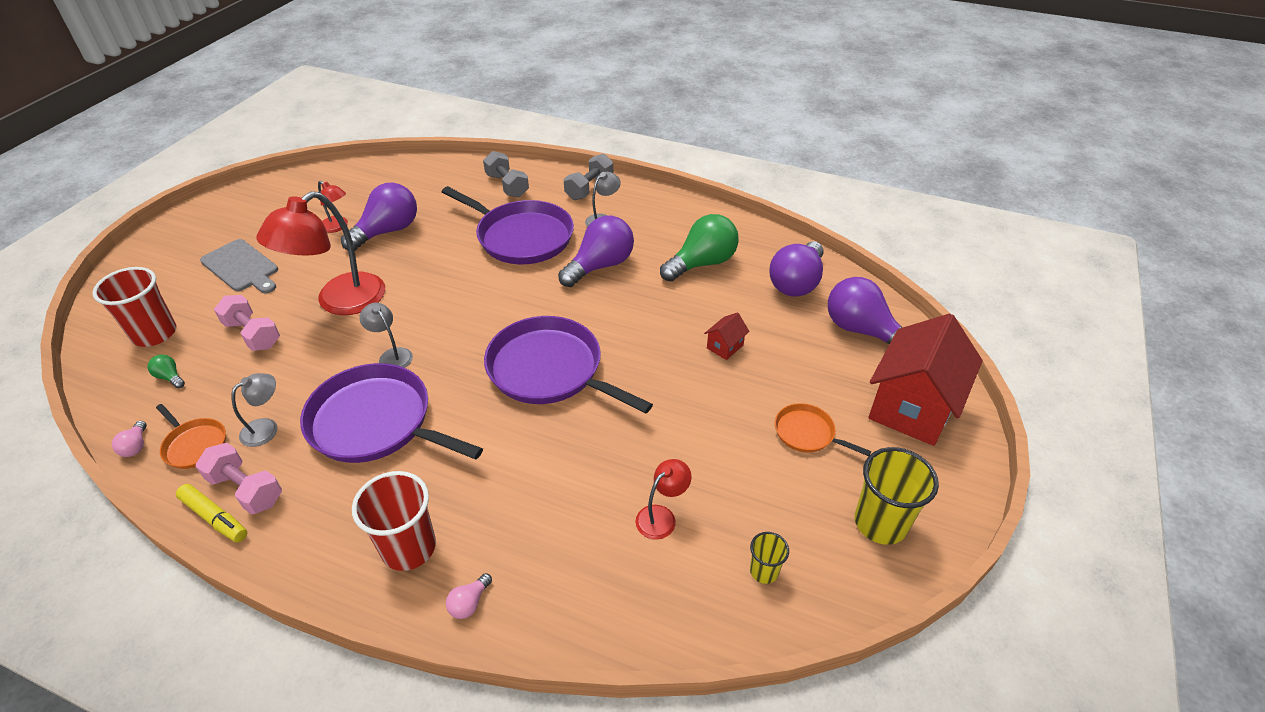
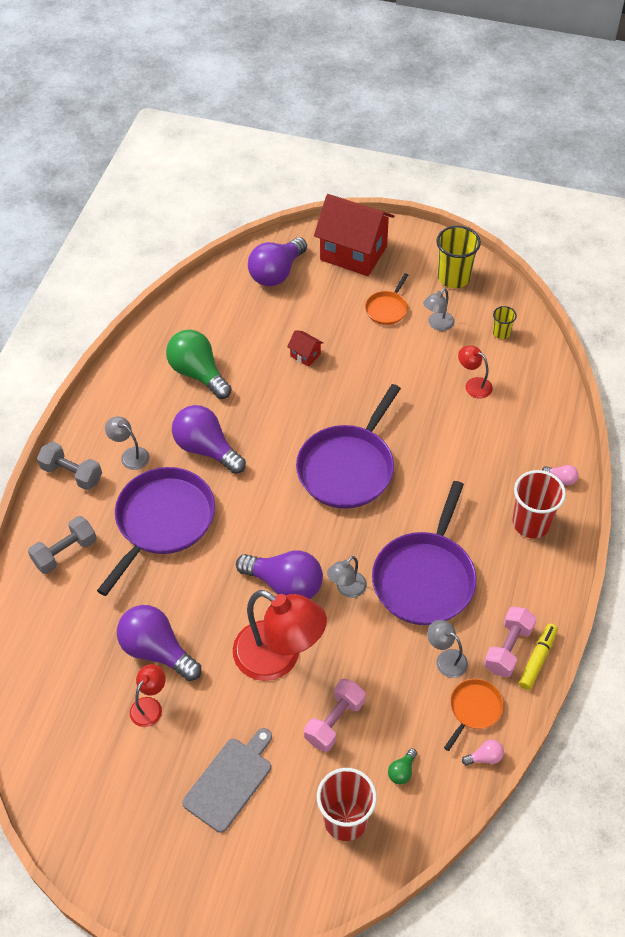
camera: 95 degrees left, 10 degrees up
purple light bulb [769,241,824,296] -> purple light bulb moved to [236,550,323,599]
none -> grey lamp [423,288,454,331]

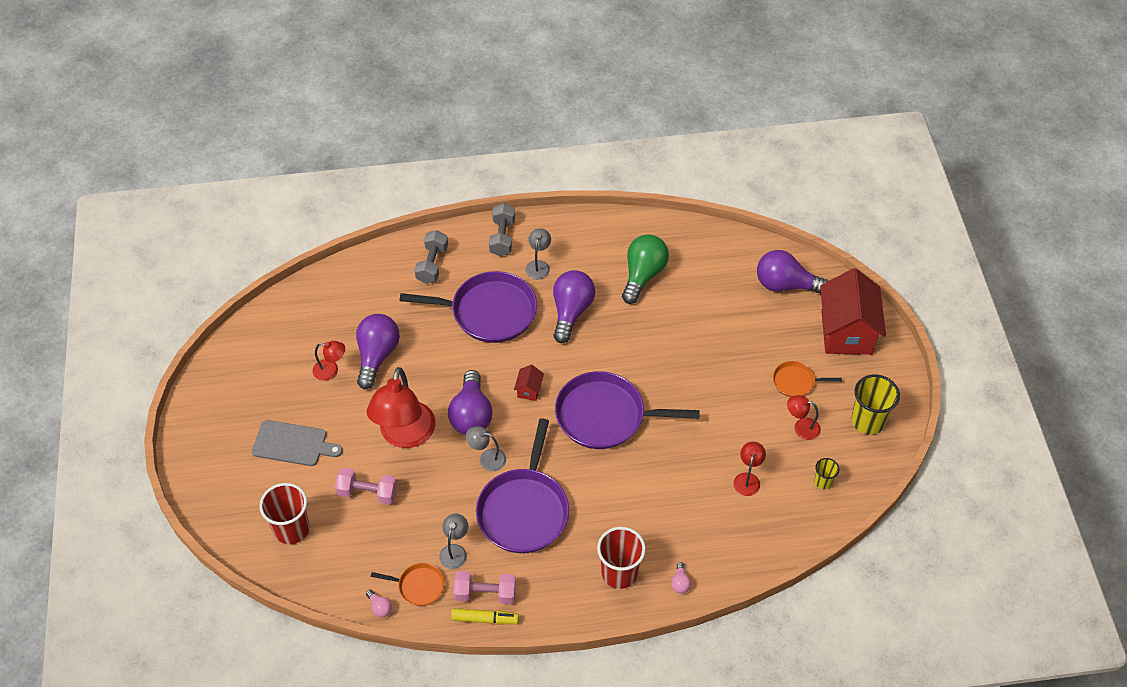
camera: 65 degrees right, 0 degrees up
grey dumbbell [28,516,97,574] -> grey dumbbell turned 75 degrees clockwise [414,230,448,284]
red house [287,330,323,367] -> red house moved to [514,365,544,401]
purple pan [372,481,476,625] -> purple pan turned 75 degrees counterclockwise [476,418,569,553]
green light bulb [388,748,417,784] -> none
grey lamp [423,288,454,331] -> red lamp [787,395,821,440]

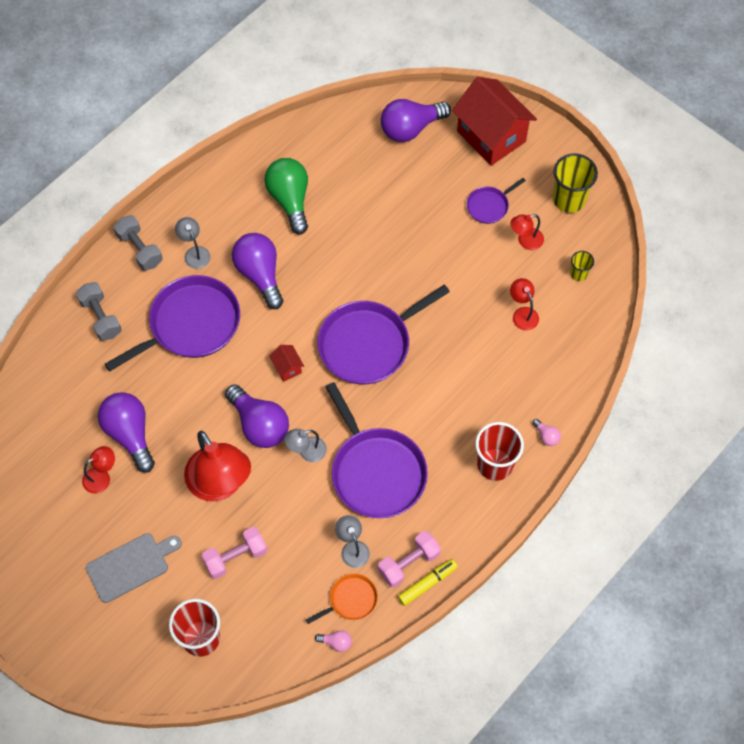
camera: 40 degrees left, 10 degrees up
orange pan [773,361,842,397] -> purple pan [467,178,526,224]

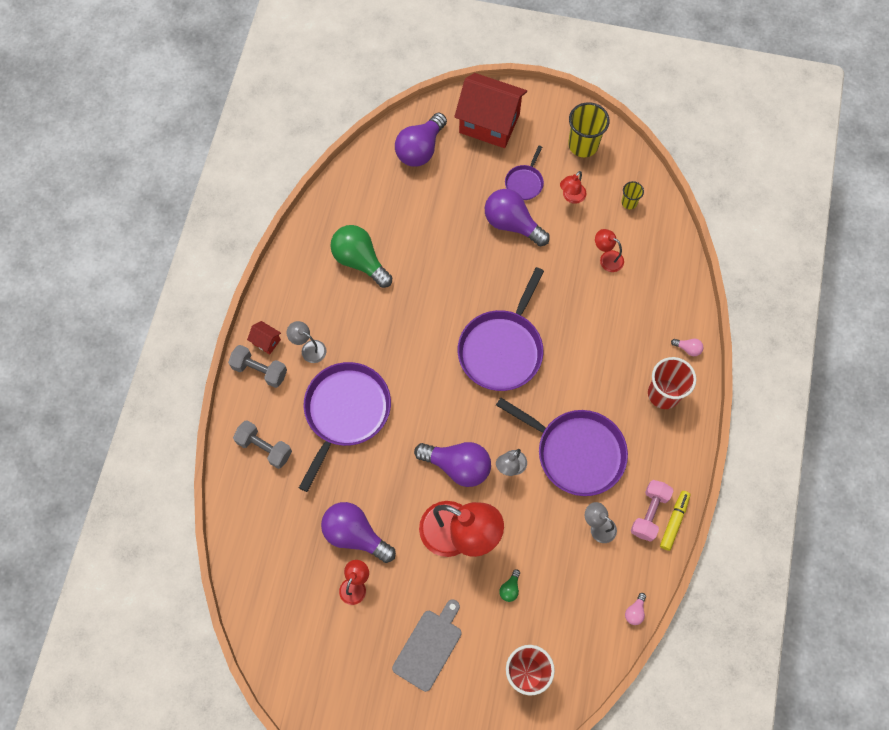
camera: 30 degrees left, 5 degrees up
pink dumbbell [201,527,267,579] -> green light bulb [499,569,520,602]
purple light bulb [232,233,283,309] -> purple light bulb moved to [485,189,550,246]
red house [269,345,304,382] -> red house moved to [247,321,281,354]
orange pan [306,574,378,624] -> none
pink light bulb [315,631,352,652] -> pink light bulb turned 135 degrees clockwise [625,593,646,625]

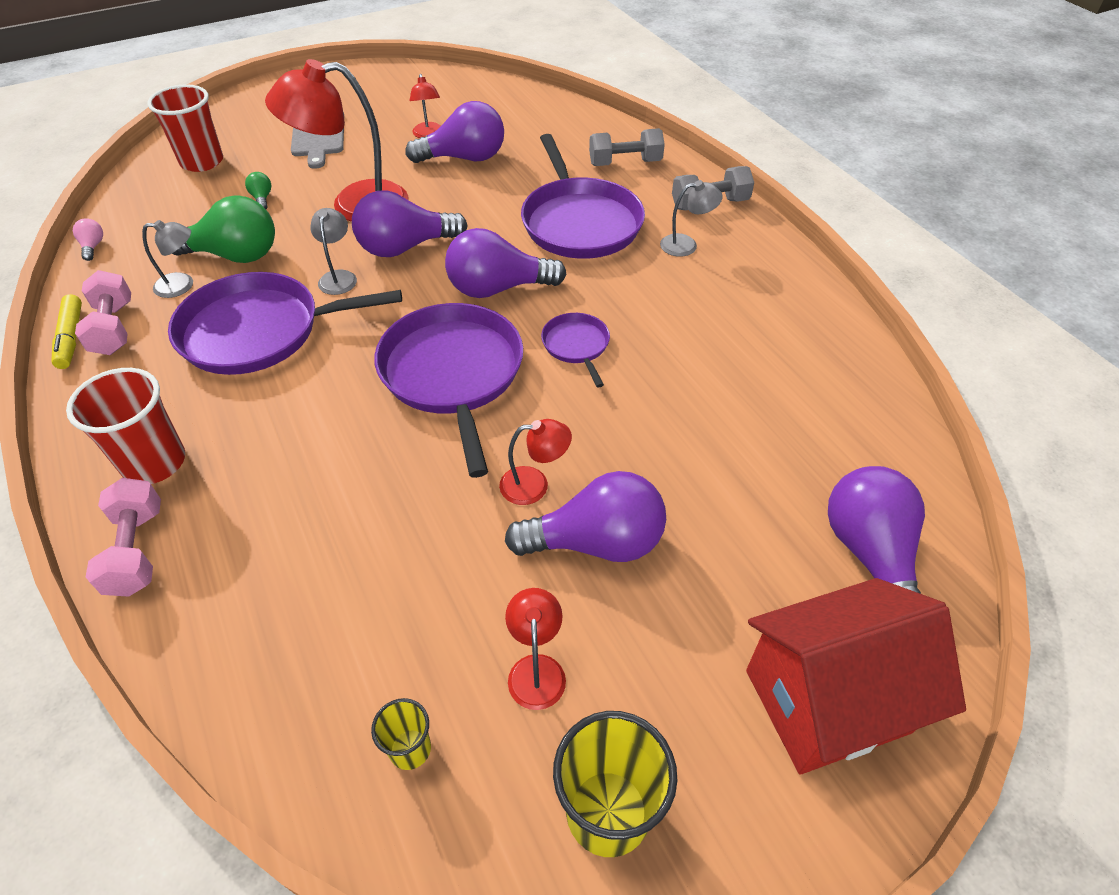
camera: 140 degrees right, 20 degrees down
red house [247,321,281,354] -> none
green light bulb [330,225,392,288] -> green light bulb moved to [172,195,275,263]
purple pan [505,146,544,200] -> purple pan moved to [541,313,610,388]
red lamp [595,229,624,272] -> red lamp moved to [499,419,572,505]
pink light bulb [671,339,704,356] -> pink dumbbell [86,478,161,597]
none -> purple light bulb [445,228,566,298]

